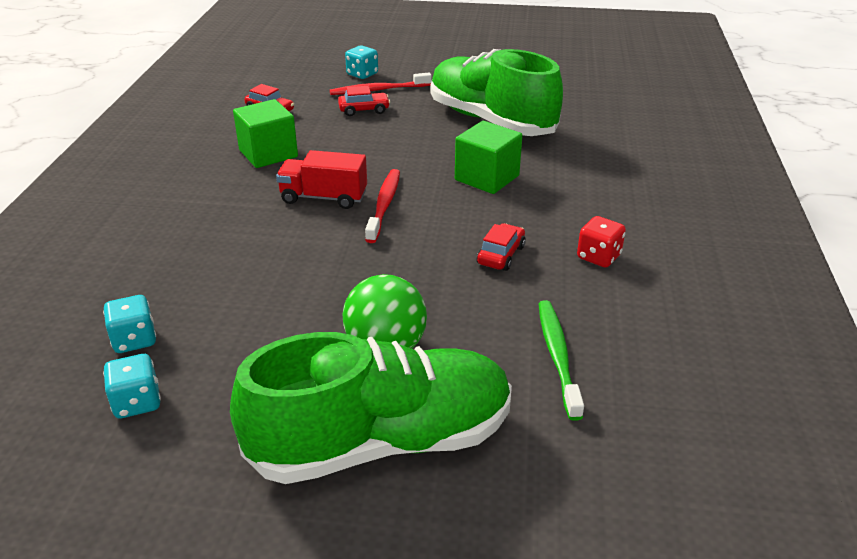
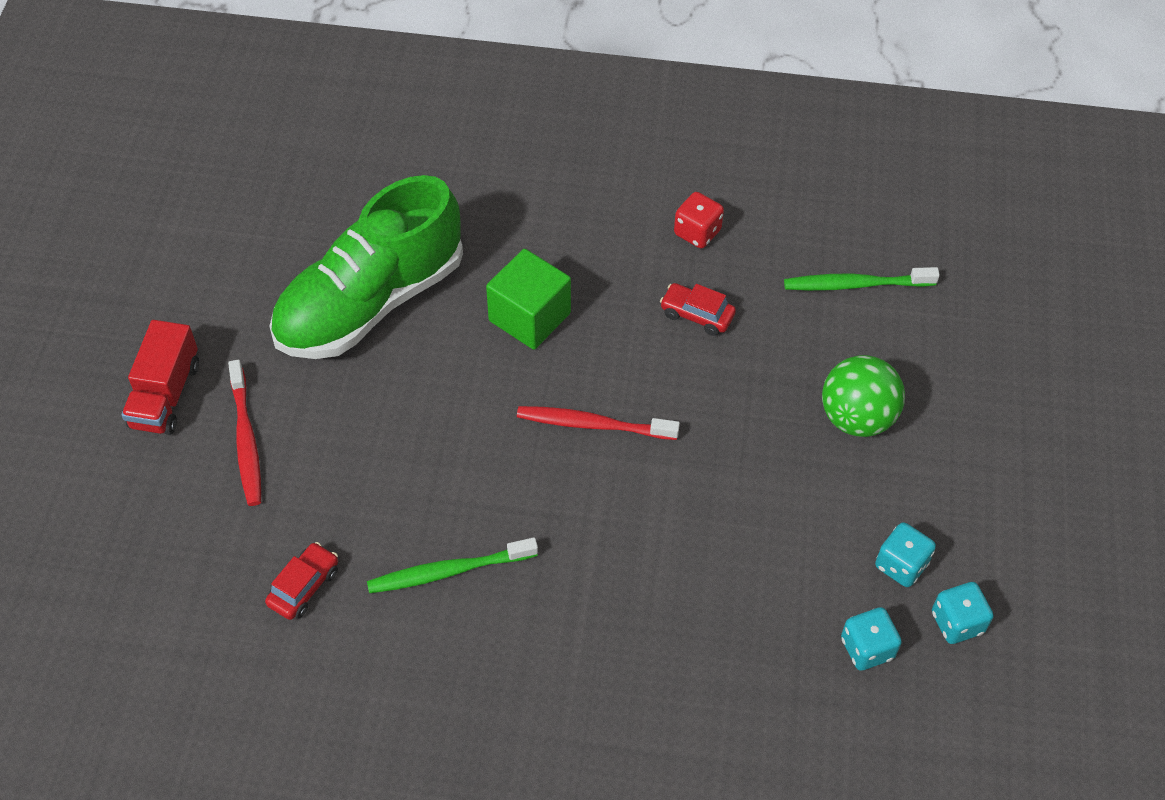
camera: 90 degrees left, 20 degrees up
green shoe [230,332,512,484] -> none
green cube [233,99,298,168] -> green toothbrush [367,537,538,593]
red truck [276,150,367,209] -> red truck moved to [121,320,199,435]
red car [338,86,390,116] -> none
turquoise dice [345,46,378,79] -> turquoise dice moved to [875,522,936,587]

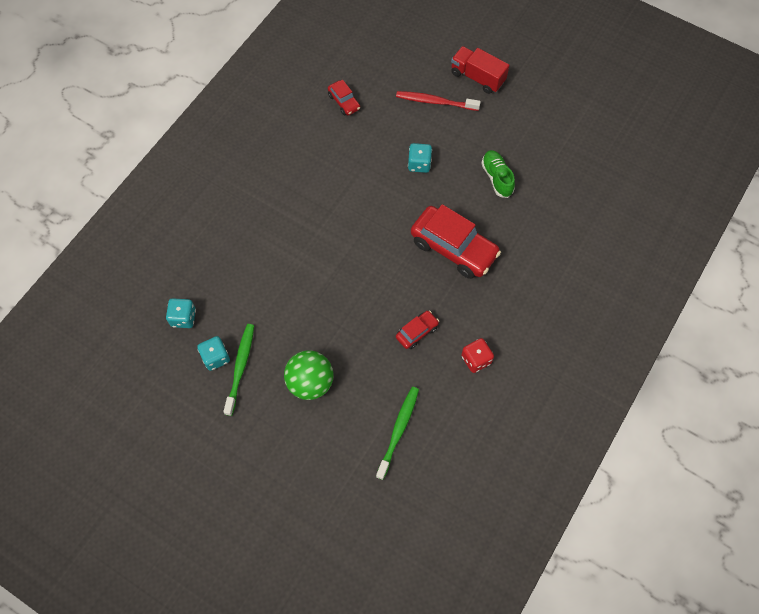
camera: 115 degrees right, 10 degrees up
green shoe [270,175,463,359] -> green shoe [481,150,515,198], size x0.43
green toothbrush [367,537,538,593] -> green toothbrush moved to [223,324,254,416]
green cube [486,249,571,350] -> red car [411,204,501,279]
red toothbrush [517,406,680,440] -> none
turquoise dice [932,582,994,644] -> turquoise dice moved to [408,143,432,173]

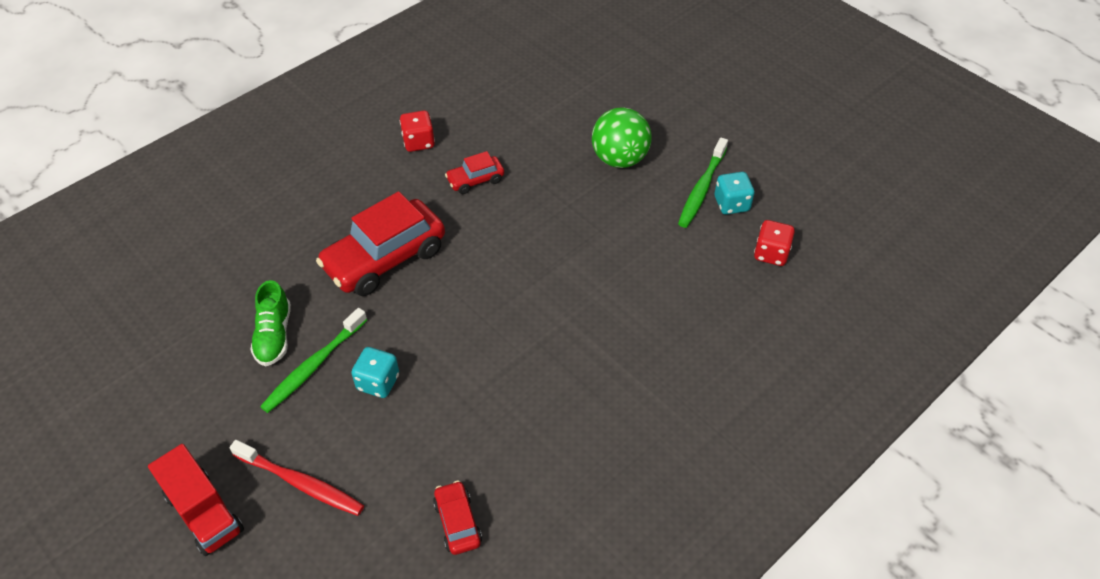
camera: 165 degrees left, 15 degrees down
turquoise dice [166,298,196,328] -> red dice [754,220,795,266]
green toothbrush [376,387,419,480] -> green toothbrush moved to [260,308,367,413]
red car [411,204,501,279] -> red car turned 90 degrees counterclockwise [316,191,445,296]

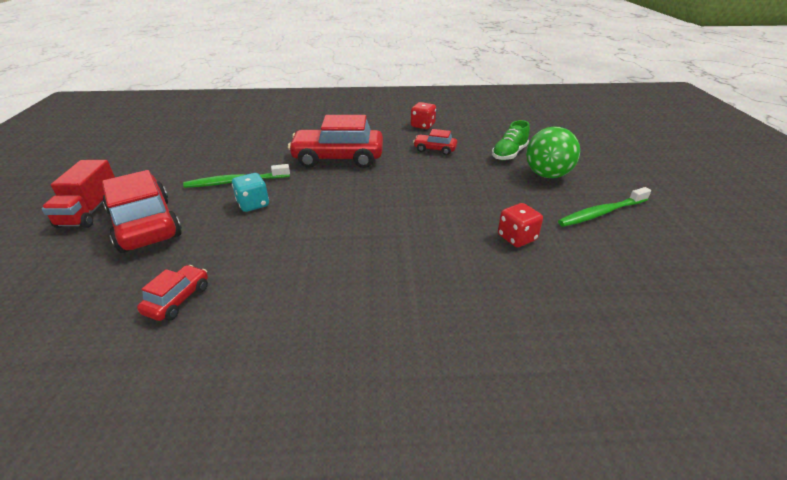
camera: 40 degrees right, 15 degrees down
red toothbrush [229,440,364,516] -> red car [102,170,182,253]
green shoe [250,280,291,366] -> green shoe moved to [492,120,530,160]
turquoise dice [715,172,754,215] -> none
red dice [754,220,795,266] -> red dice moved to [498,203,543,247]

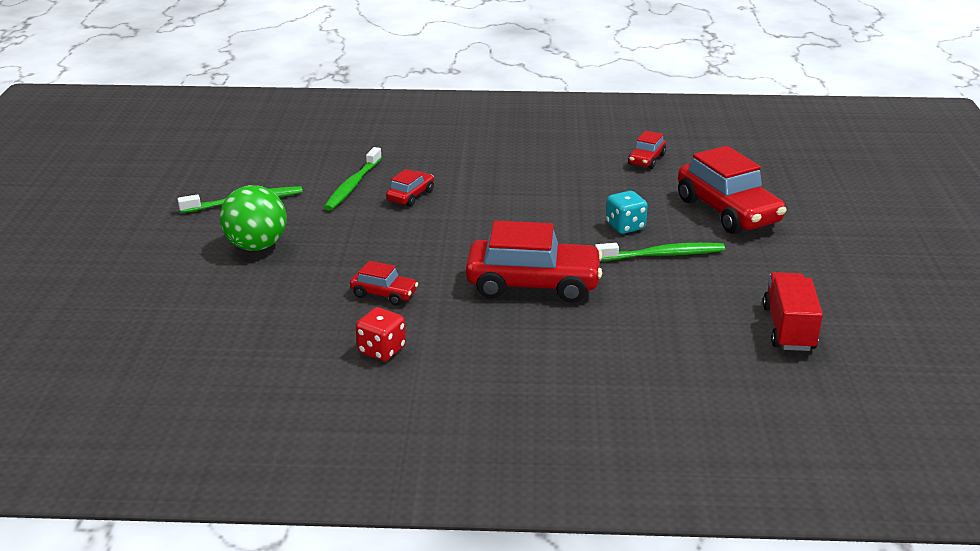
camera: 175 degrees left, 5 degrees down
red truck [42,160,115,228] -> red truck moved to [763,272,823,351]
green shoe [492,120,530,160] -> none
red dice [498,203,543,247] -> green toothbrush [324,147,382,211]
none -> red car [386,169,434,207]

